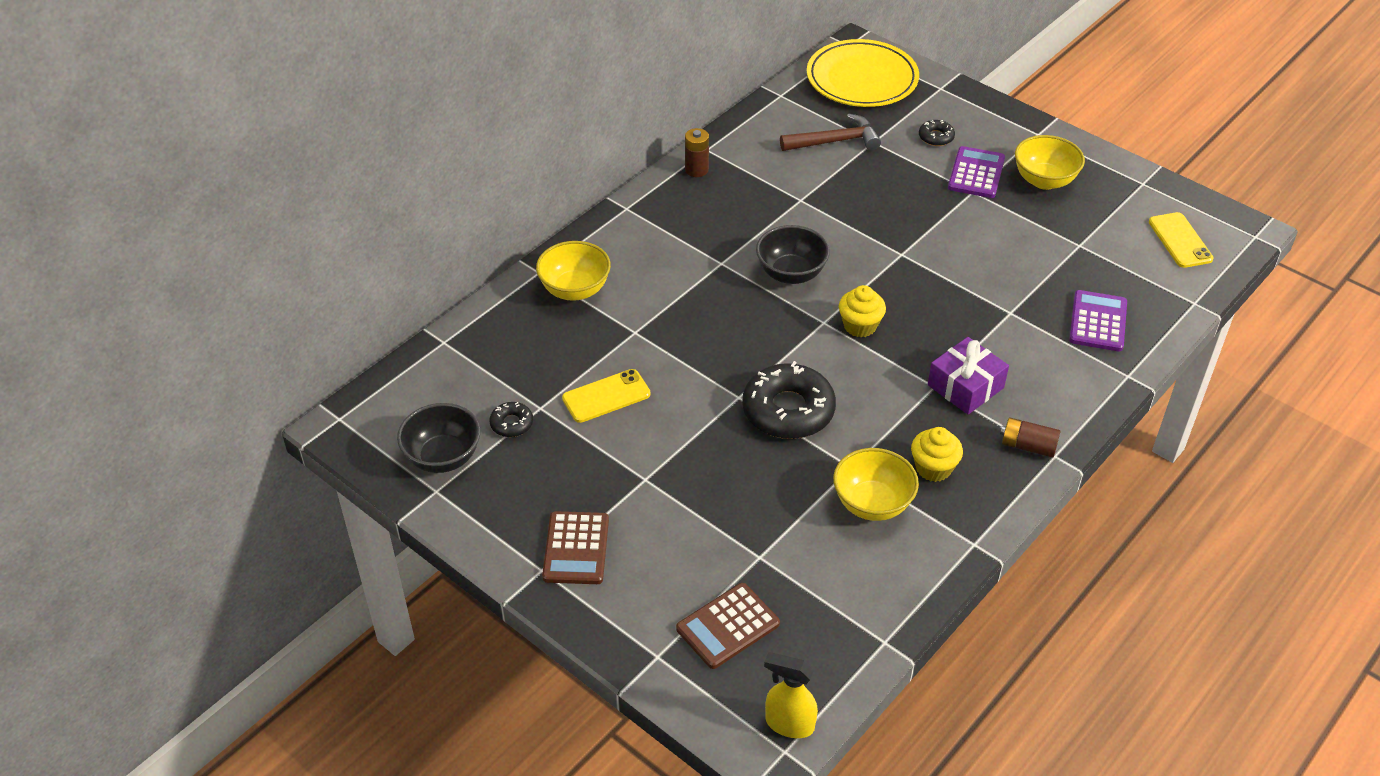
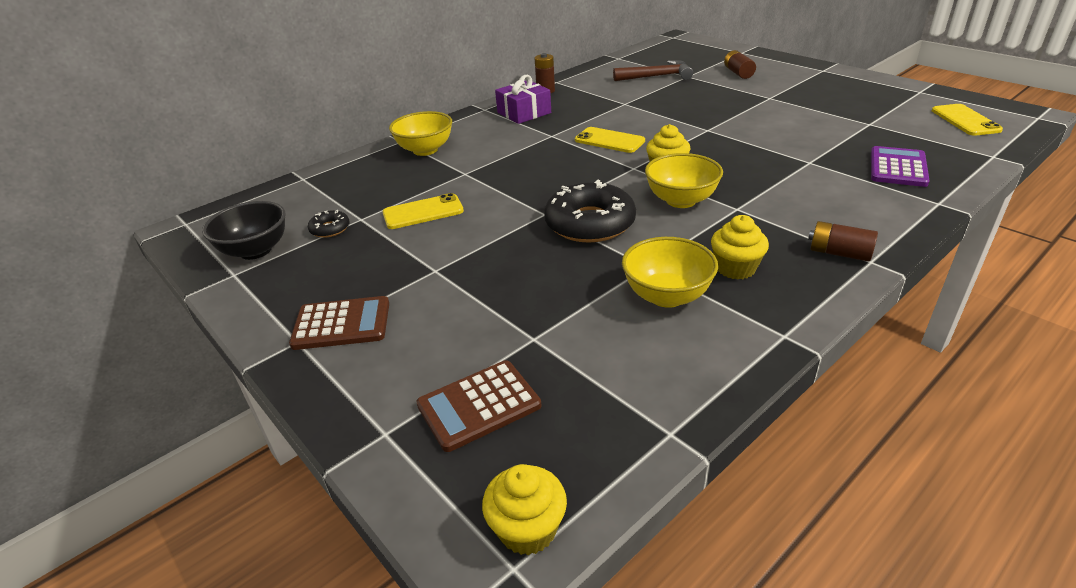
camera: 10 degrees right, 10 degrees down
brown calculator [542,511,609,584] -> brown calculator turned 105 degrees counterclockwise [289,296,389,350]
black bowl [756,225,830,284] -> yellow phone [575,127,645,153]
yellow spray bottle [764,652,818,738] -> yellow cupcake [482,464,567,555]
yellow plate [807,39,919,107] -> none
black donut [919,120,955,146] -> brown battery [724,50,756,79]
purple gift [928,337,1009,414] -> purple gift moved to [495,75,551,124]
purple calculator [948,146,1005,198] -> none
yellow bowl [1015,135,1085,190] -> yellow bowl moved to [645,153,723,208]

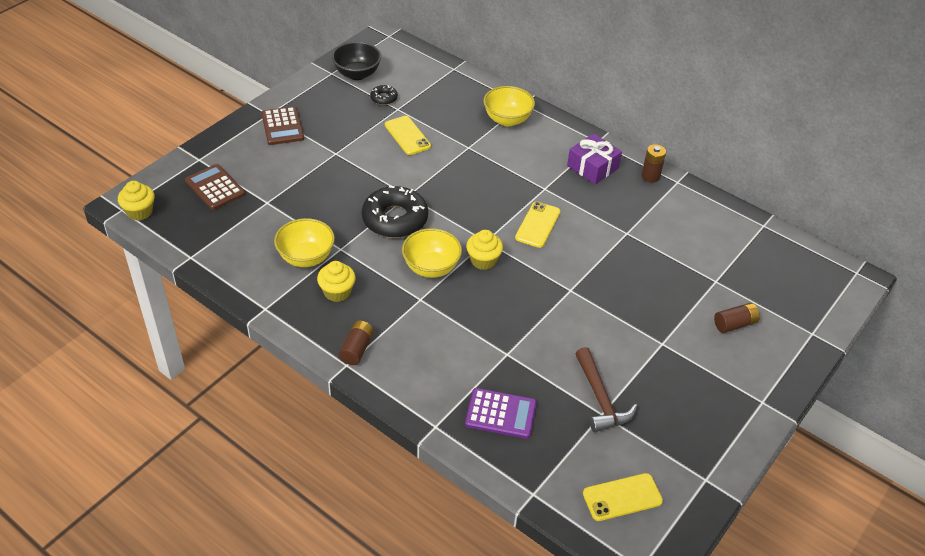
camera: 75 degrees right, 10 degrees up
brown hammer [613,60,693,81] -> brown hammer moved to [575,347,638,432]

